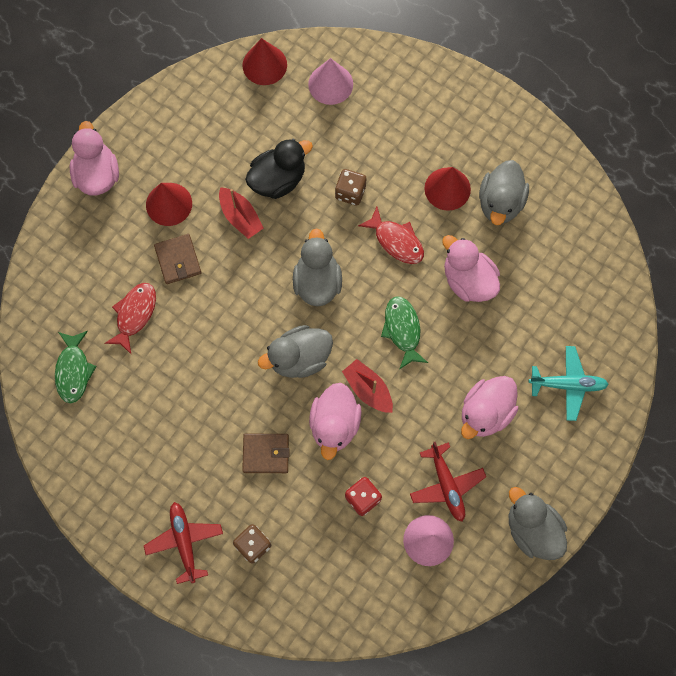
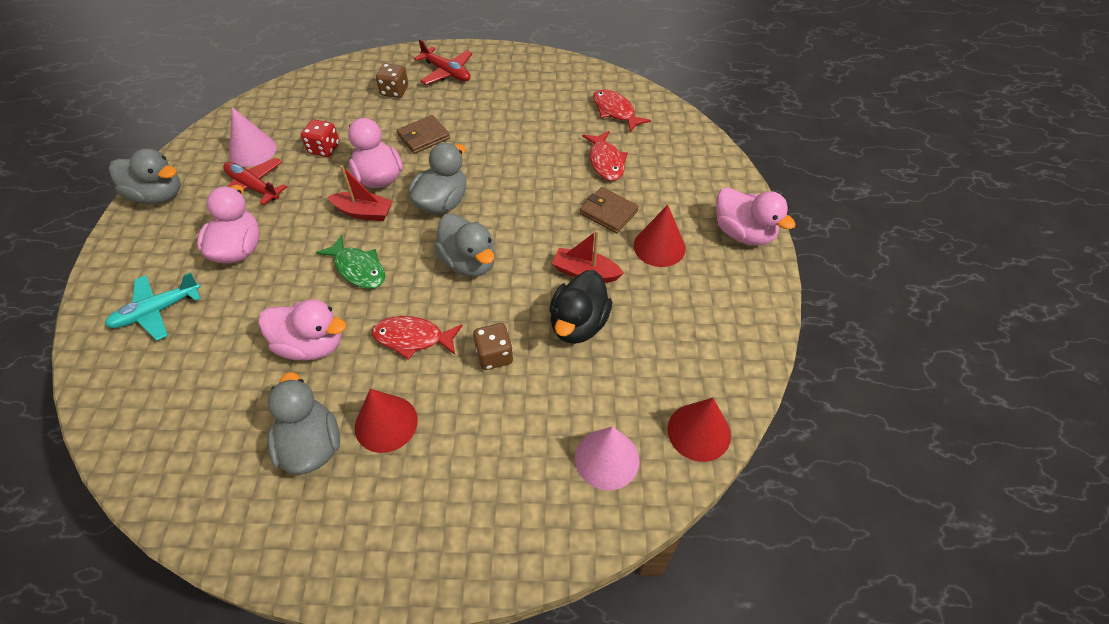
camera: 145 degrees right, 20 degrees down
green fish [55,331,97,403] -> red fish [593,89,651,132]

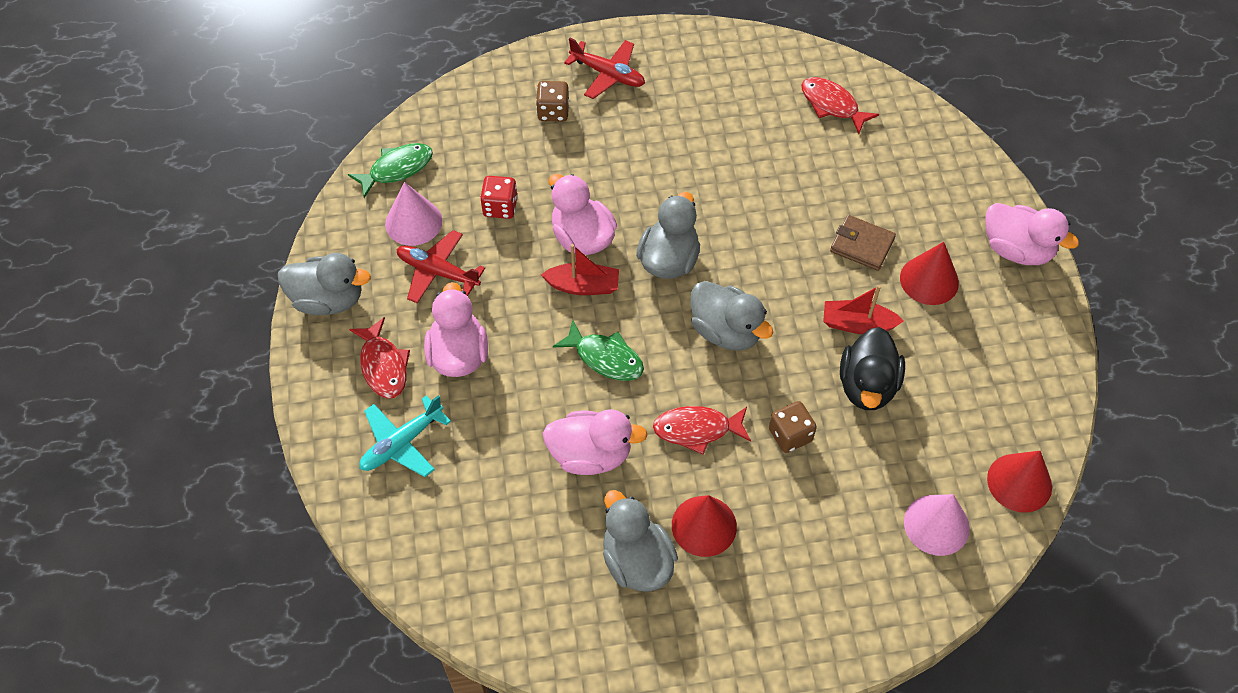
camera: 10 degrees left, 5 degrees up
brown wallet [397,115,450,154] -> none
red fish [582,131,628,181] -> red fish moved to [349,317,410,399]
none -> green fish [348,143,433,198]

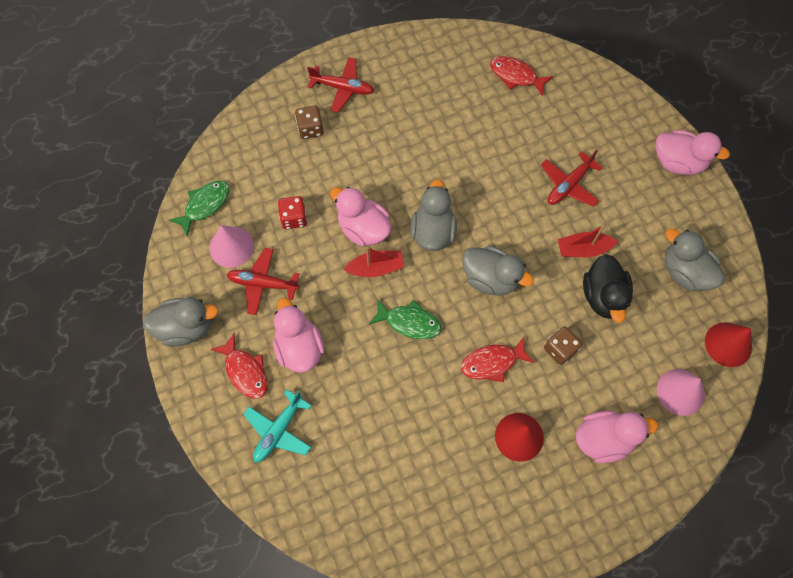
camera: 15 degrees left, 10 degrees up
pink duck [543,409,648,475] -> pink duck moved to [576,410,658,463]
grey duck [603,490,678,591] -> grey duck moved to [665,228,725,291]
brown wallet [830,215,896,271] -> red plane [541,150,603,207]
red cone [900,242,959,305] -> none

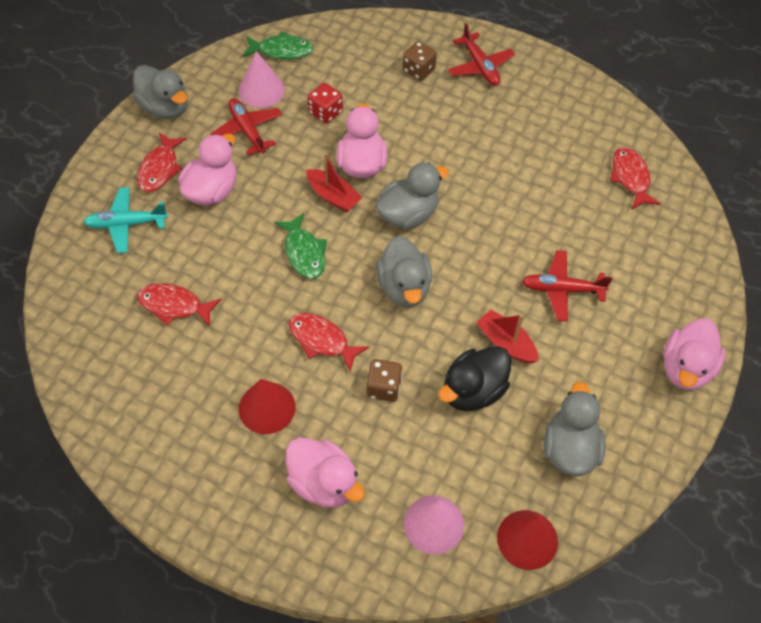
camera: 50 degrees right, 10 degrees down
pink duck [656,130,730,175] -> pink duck turned 45 degrees clockwise [663,318,726,390]
none -> red fish [137,283,221,327]

